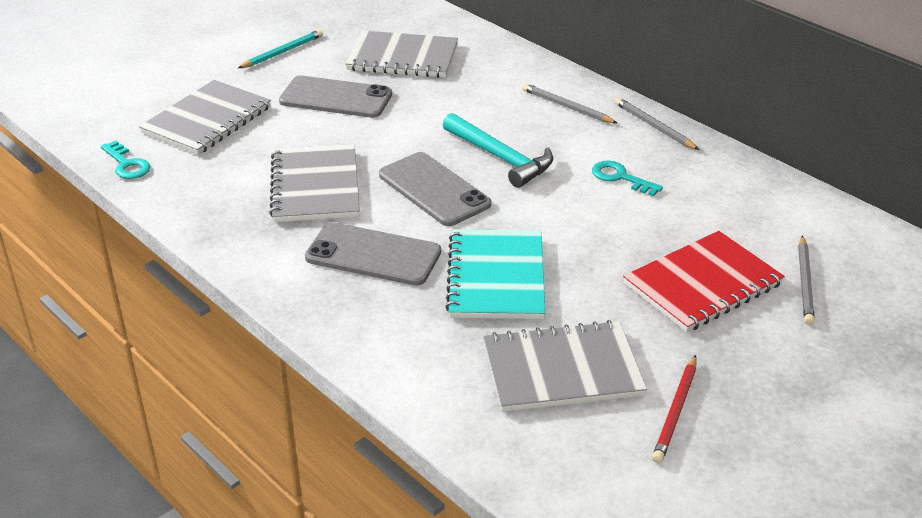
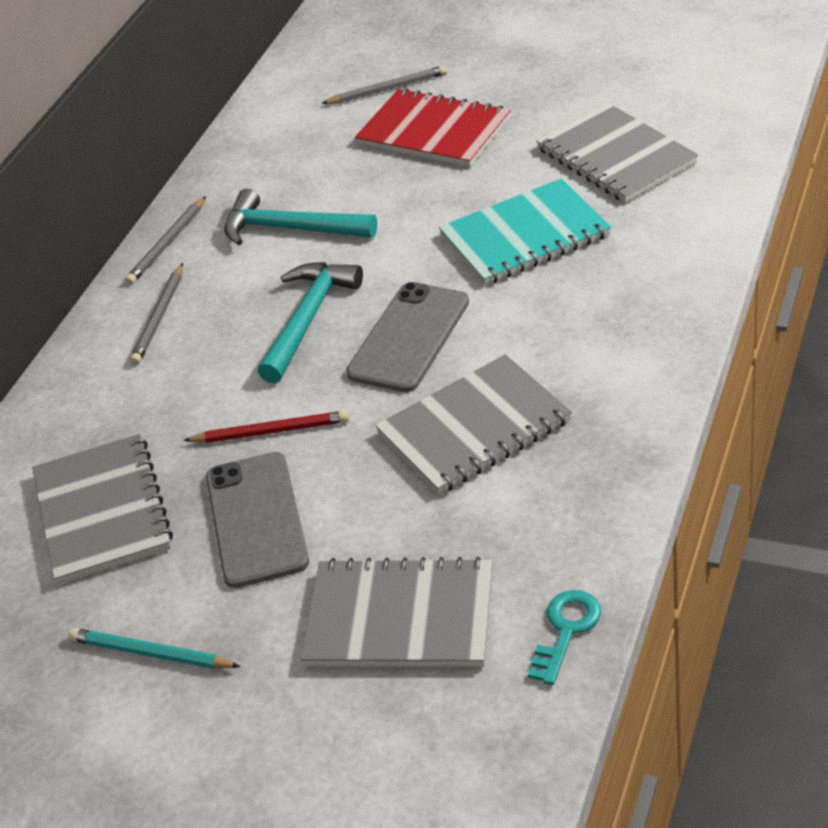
camera: 110 degrees left, 5 degrees up
grey phone [305,222,441,286] -> none
turquoise key [592,161,663,196] -> turquoise hammer [224,189,377,245]
red pencil [652,355,697,463] -> red pencil moved to [183,411,349,443]

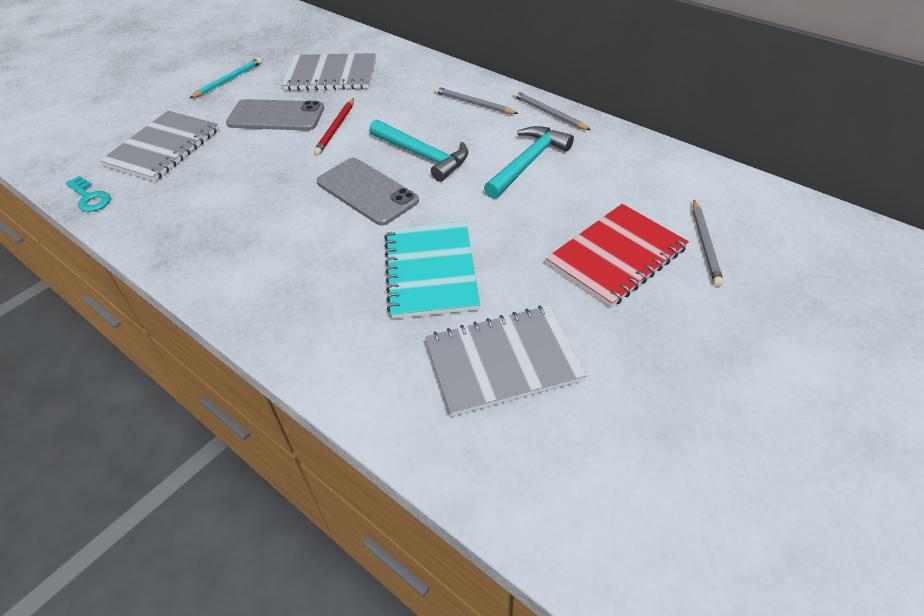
camera: 105 degrees right, 5 degrees up
grey notebook [375,354,572,494] -> none

